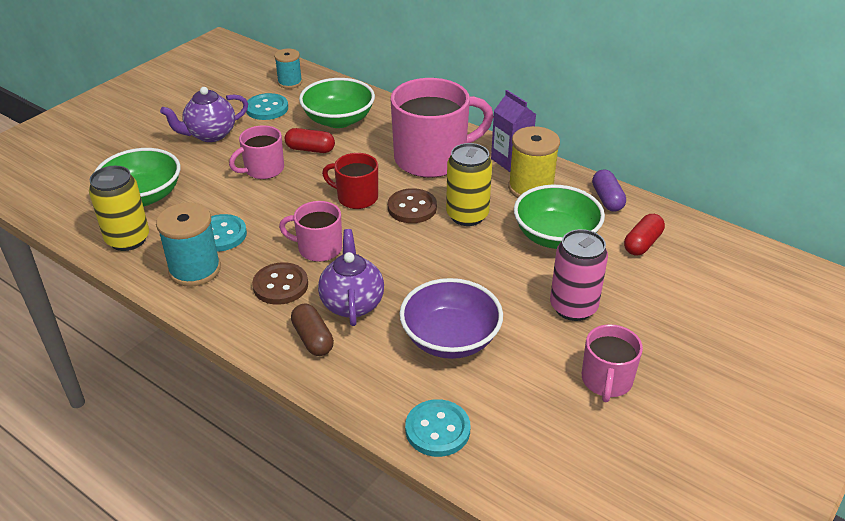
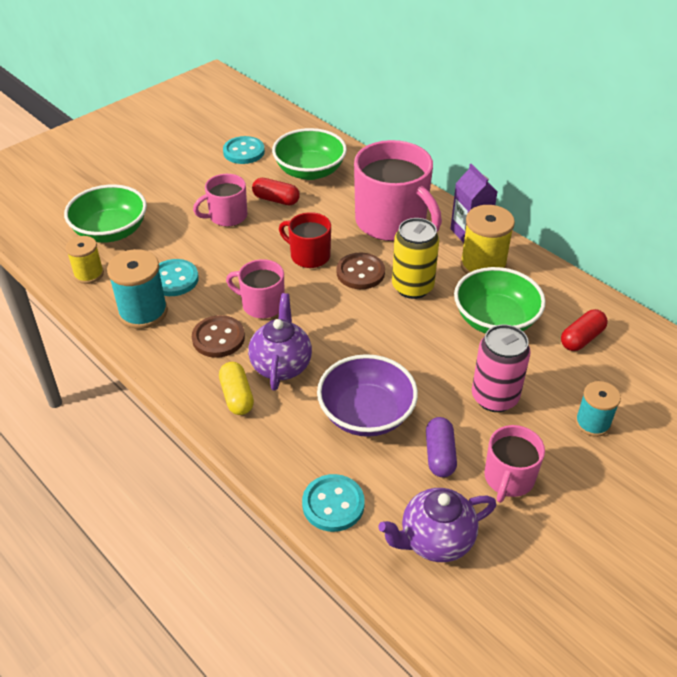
camera: 10 degrees right, 5 degrees up
yellow can [89,166,149,251] -> yellow spool [66,236,104,284]
purple teapot [160,87,248,142] -> purple teapot moved to [378,488,496,562]
turquoise spool [274,49,302,89] -> turquoise spool moved to [575,381,621,437]
brown capsule [291,303,334,356] -> yellow capsule [219,362,254,415]
pink mug [391,78,494,178] -> pink mug turned 60 degrees clockwise [354,140,442,241]
purple capsule [592,169,626,212] -> purple capsule moved to [426,417,457,477]

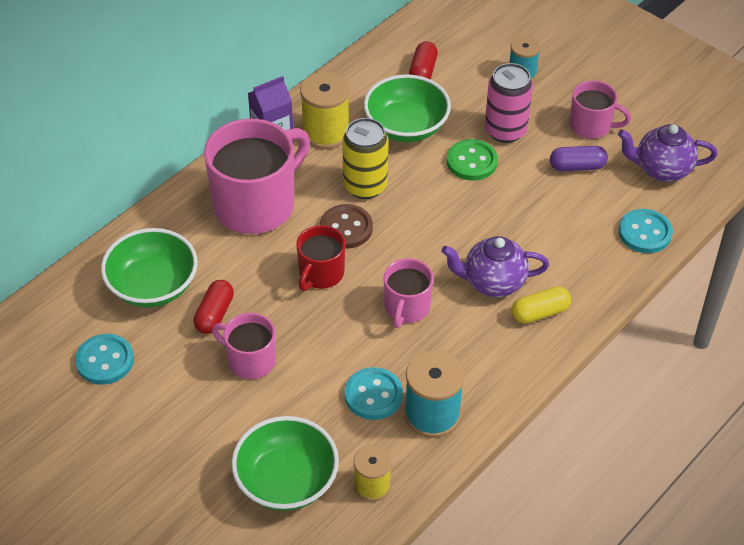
camera: 95 degrees left, 5 degrees up
brown button [192,315,245,358] -> none
pink mug [193,174,247,227] -> pink mug turned 150 degrees clockwise [212,313,276,379]
purple bowl [317,354,418,437] -> none
purple teapot [378,488,496,562] -> purple teapot turned 120 degrees clockwise [618,124,717,182]
red capsule [561,309,608,351] -> red capsule turned 60 degrees clockwise [409,41,438,79]
none -> green button [447,139,498,180]

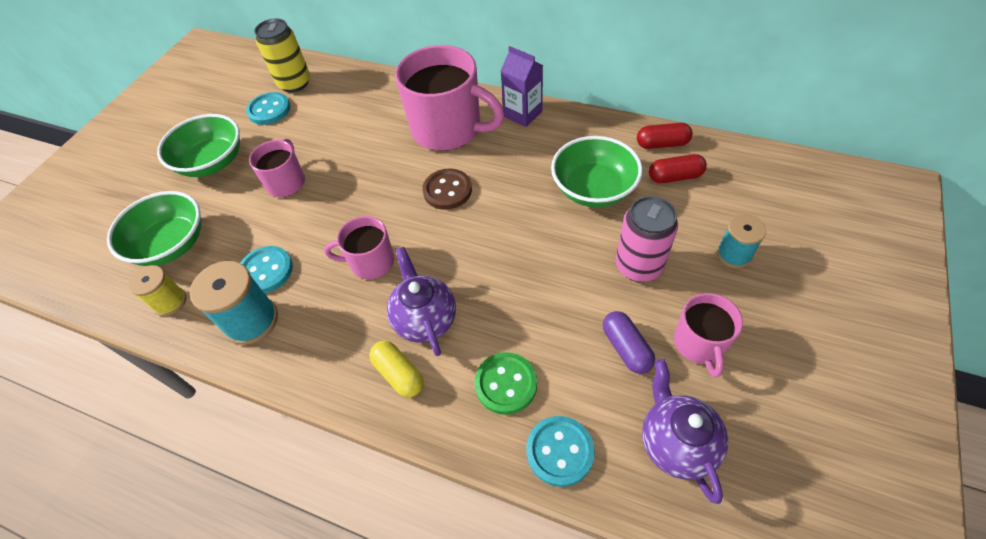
camera: 75 degrees right, 5 degrees up
green bowl [101,228,198,307] -> green bowl moved to [157,114,240,177]
red capsule [193,280,234,334] -> red capsule moved to [637,123,693,149]
red mug [296,225,345,291] -> none
yellow spool [300,72,350,149] -> none
yellow can [342,118,389,199] -> yellow can moved to [255,18,310,92]
green button [447,139,498,180] -> green button moved to [474,352,537,415]

